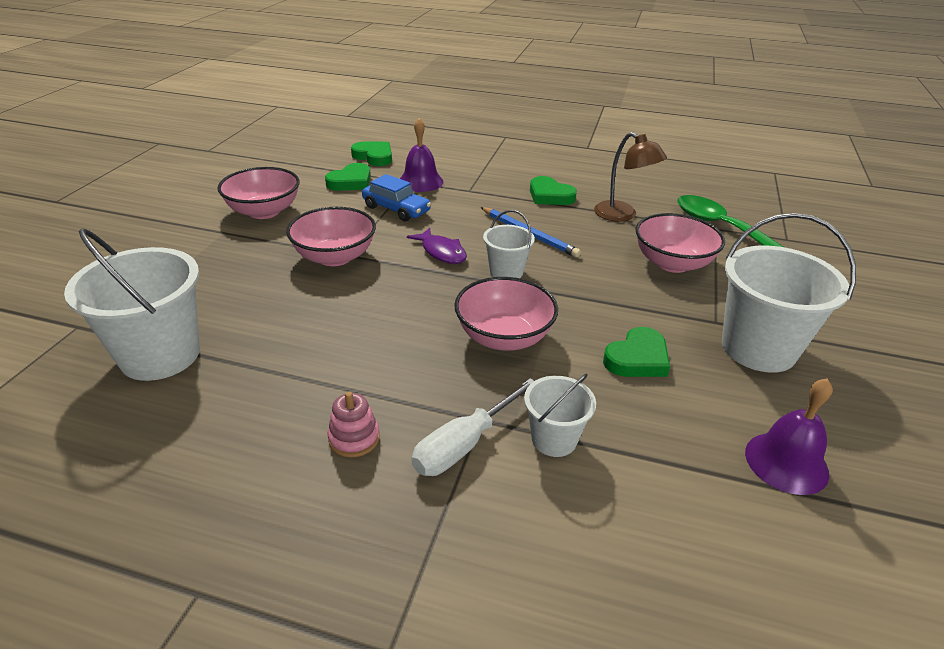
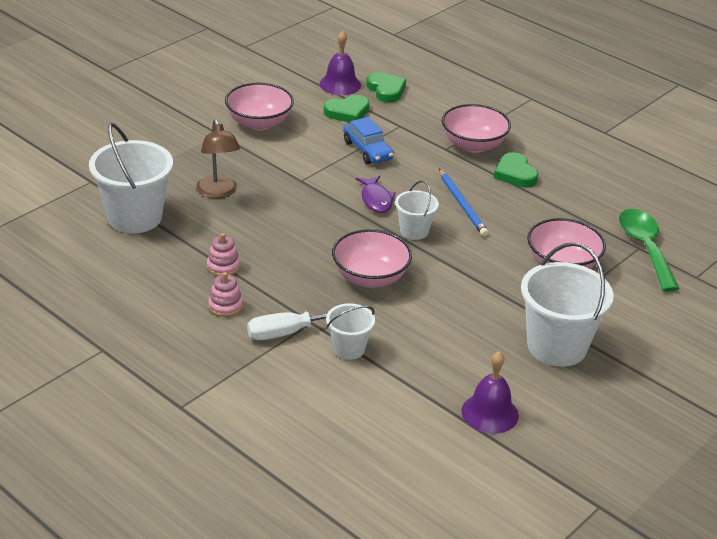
camera: 25 degrees right, 0 degrees up
pink bowl [286,207,376,266] -> pink bowl moved to [442,104,511,153]
purple bell [400,118,443,192] -> purple bell moved to [320,31,361,95]
brown lamp [594,132,667,222] -> brown lamp moved to [196,119,240,199]
green heart [603,327,670,377] -> none
none -> pink stacking toy [207,233,240,276]

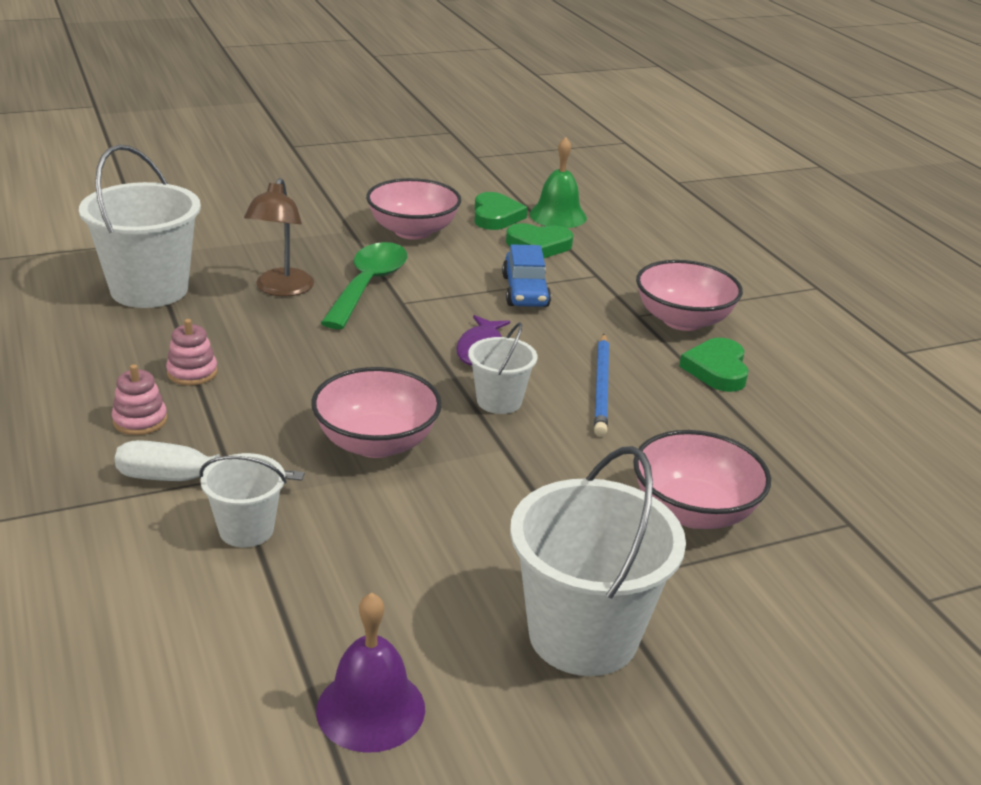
camera: 25 degrees right, 5 degrees down
purple bell [320,31,361,95] -> green bell [529,137,587,228]
green heart [366,72,406,103] -> green heart moved to [475,192,528,230]
green spoon [619,209,680,292] -> green spoon moved to [321,242,407,329]

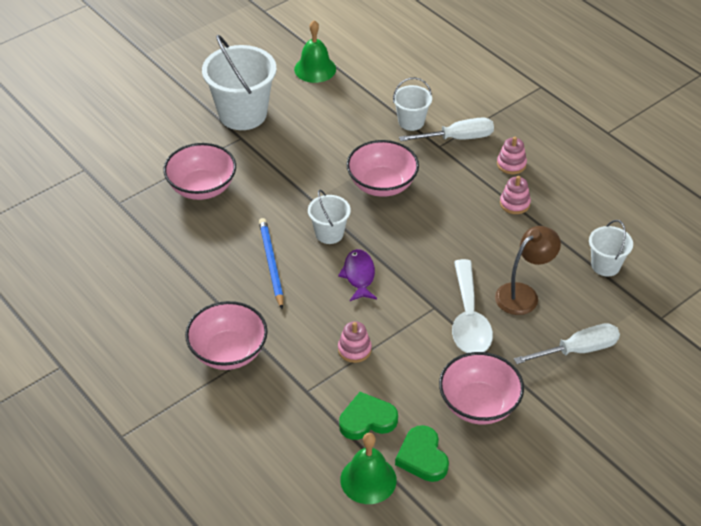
camera: 165 degrees right, 15 degrees up
white bucket [79,145,201,308] -> white bucket [589,220,633,276], size x0.53
brown lamp [244,178,314,297] -> brown lamp turned 60 degrees clockwise [495,226,561,315]
purple bell [316,592,425,753] -> green bell [294,20,336,83]
green spoon [321,242,407,329] -> white spoon [452,259,493,353]
blue car [502,244,551,307] -> pink stacking toy [338,321,372,363]
green heart [679,338,749,392] -> none
none -> white screwdriver [514,323,620,364]

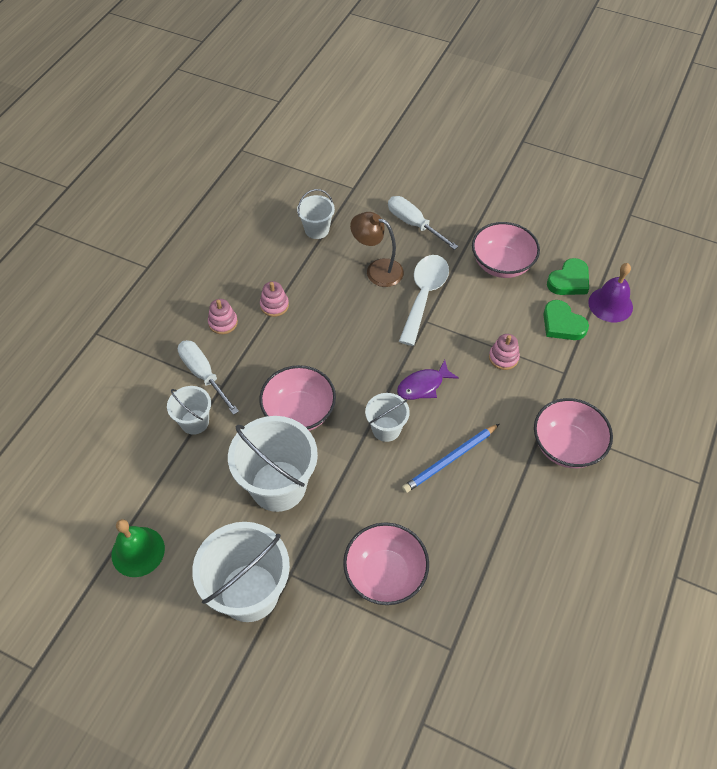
camera: 115 degrees left, 10 degrees up
green bell [340,433,397,504] -> purple bell [588,263,633,322]
white spoon [452,259,493,353] -> white spoon turned 45 degrees counterclockwise [399,255,449,346]
none -> white bucket [228,416,318,512]

